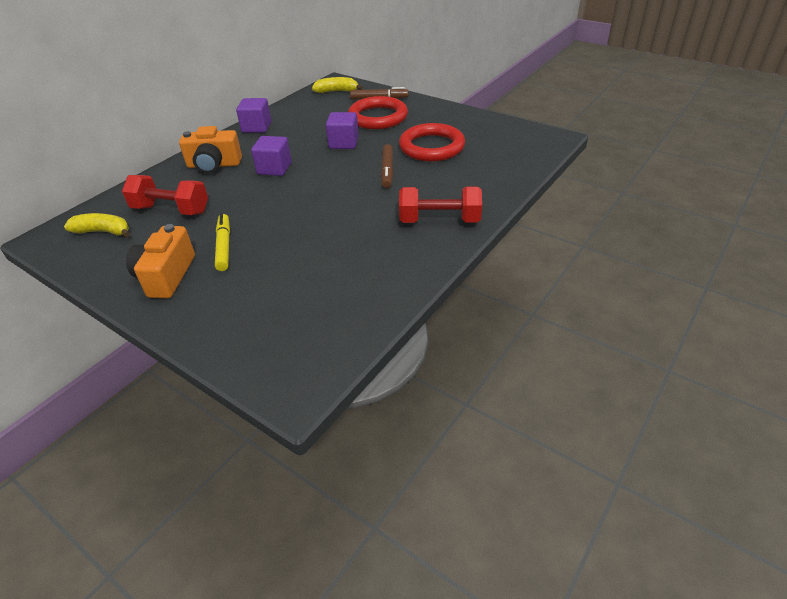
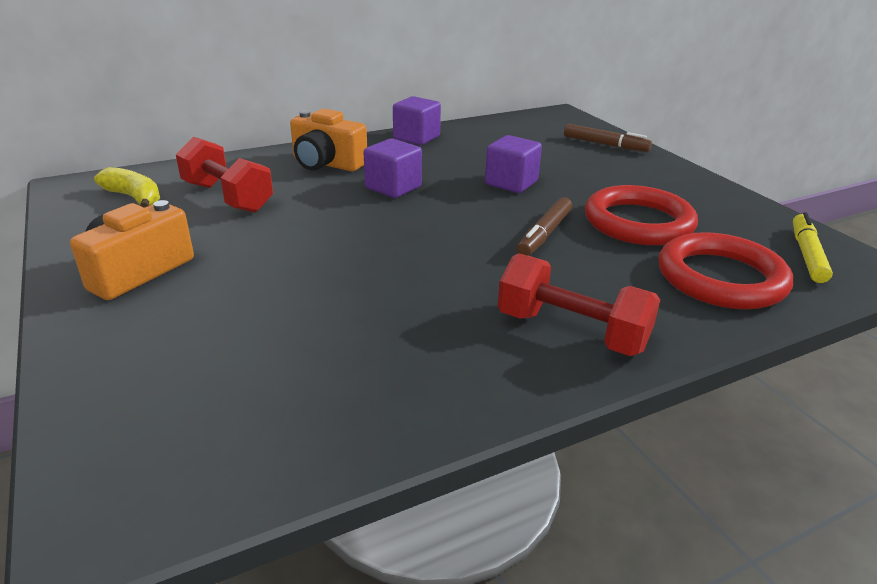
camera: 25 degrees right, 10 degrees down
yellow marker [215,213,230,271] -> yellow marker moved to [793,212,833,283]
yellow banana [312,77,363,93] -> none
red ring [348,96,408,129] -> red ring moved to [659,232,793,309]

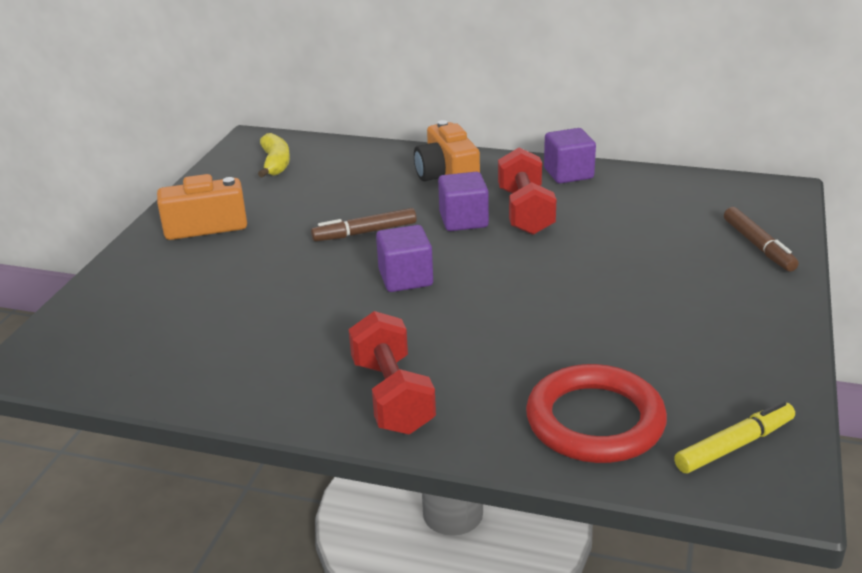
camera: 45 degrees right, 0 degrees up
red dumbbell [176,137,273,213] -> red dumbbell moved to [498,148,557,235]
purple cube [485,135,542,193] -> purple cube moved to [376,225,433,292]
brown marker [517,197,572,256] -> brown marker moved to [311,208,417,241]
red ring [585,185,698,245] -> none

